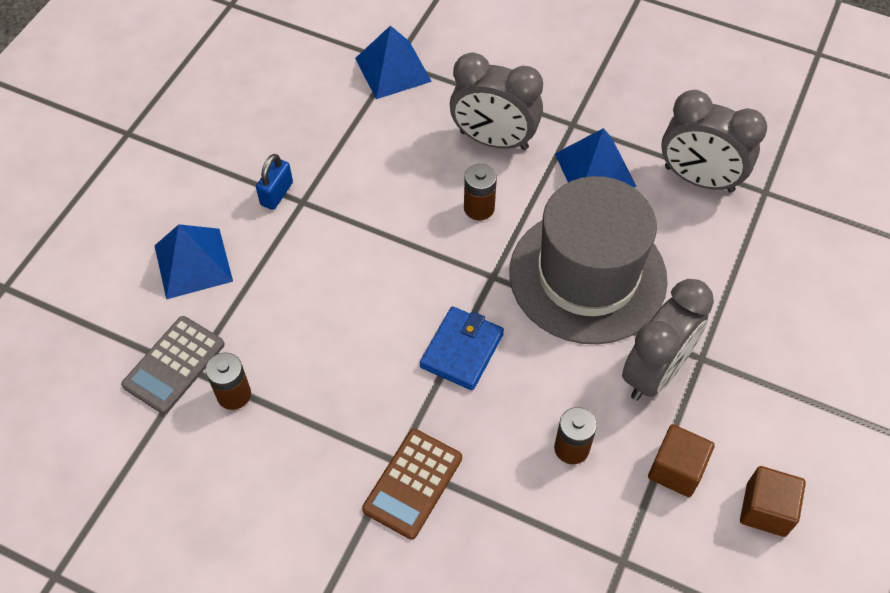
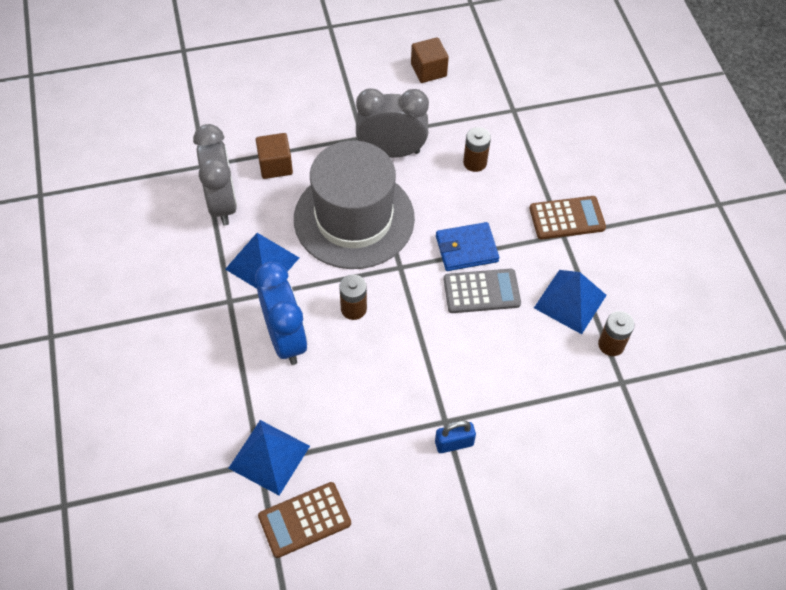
camera: 130 degrees left, 0 degrees up
grey calculator [121,316,225,414] -> grey calculator moved to [444,269,521,313]
blue pyramid [154,224,233,299] -> blue pyramid moved to [534,270,607,334]
grey clock [450,52,543,150] -> blue clock [255,262,307,365]
brown cube [648,424,715,497] -> brown cube moved to [256,133,293,179]
none -> brown calculator [258,482,351,558]

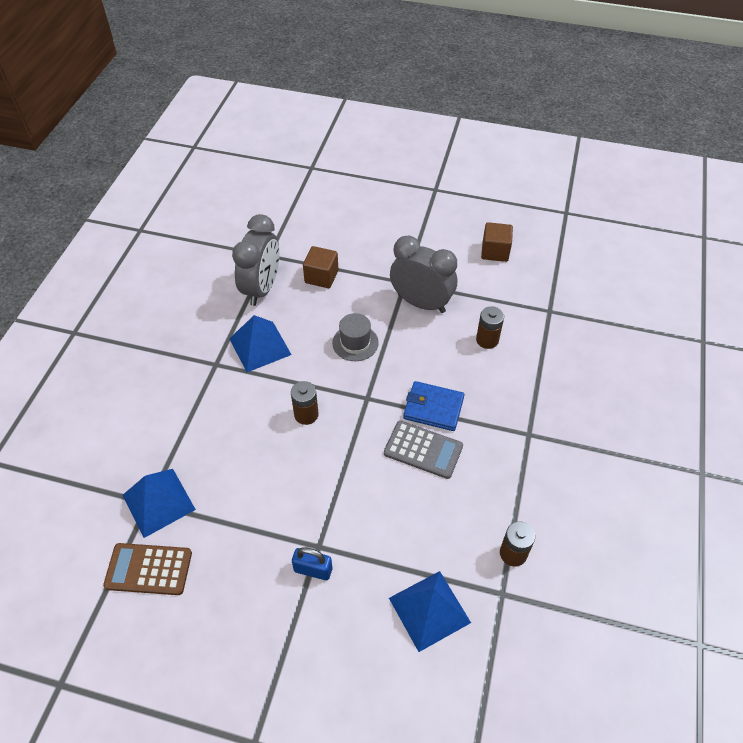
camera: 30 degrees right, 5 degrees down
blue clock [255,262,307,365] -> none
grey hat [294,141,415,269] -> grey hat [332,313,379,361], size x0.42
brown calculator [529,196,606,239] -> none
blue pyramid [534,270,607,334] -> blue pyramid moved to [389,571,471,652]

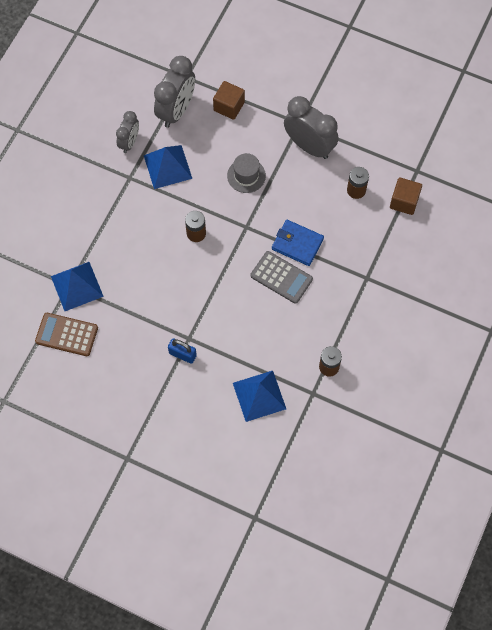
camera: 10 degrees right, 15 degrees up
brown cube [481,222,513,262] -> brown cube moved to [390,178,422,215]
none -> grey clock [116,111,139,153]

